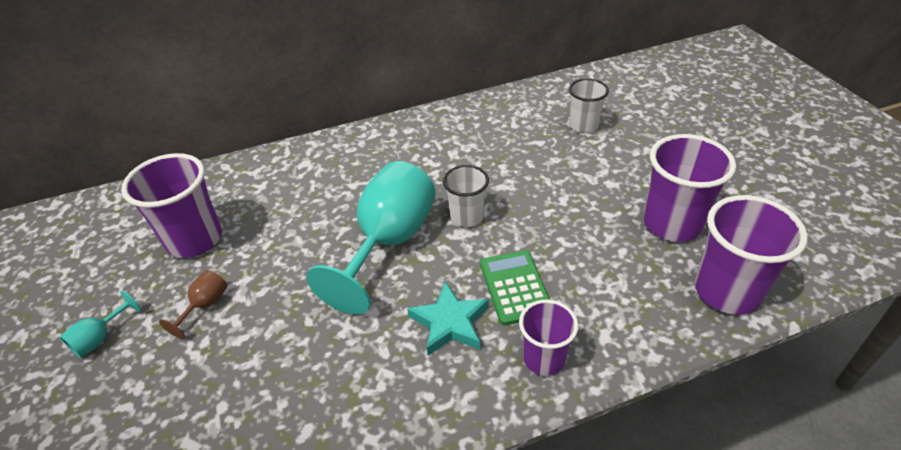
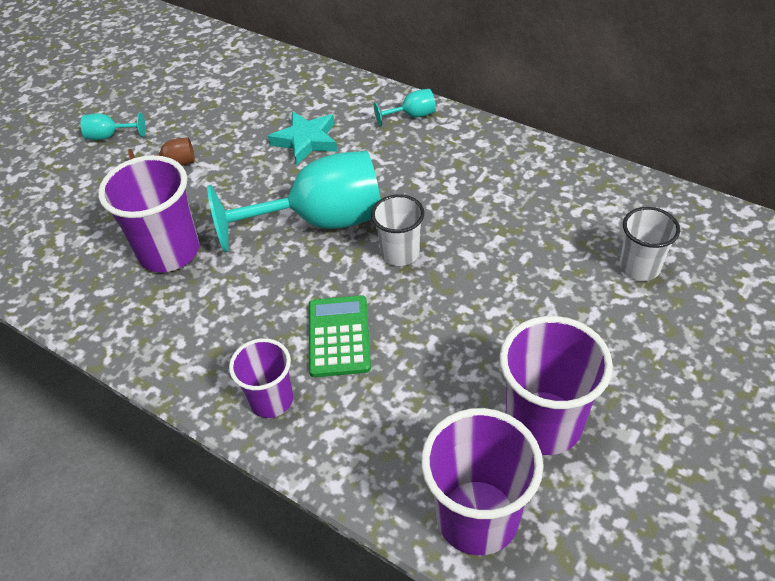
camera: 55 degrees right, 5 degrees up
purple cup [121,153,222,258] -> purple cup moved to [98,155,199,272]
turquoise star [407,282,489,356] -> turquoise star moved to [268,111,338,165]
green calculator [480,250,550,326] -> green calculator turned 45 degrees counterclockwise [309,295,371,377]
none -> turquoise goblet [374,89,436,127]

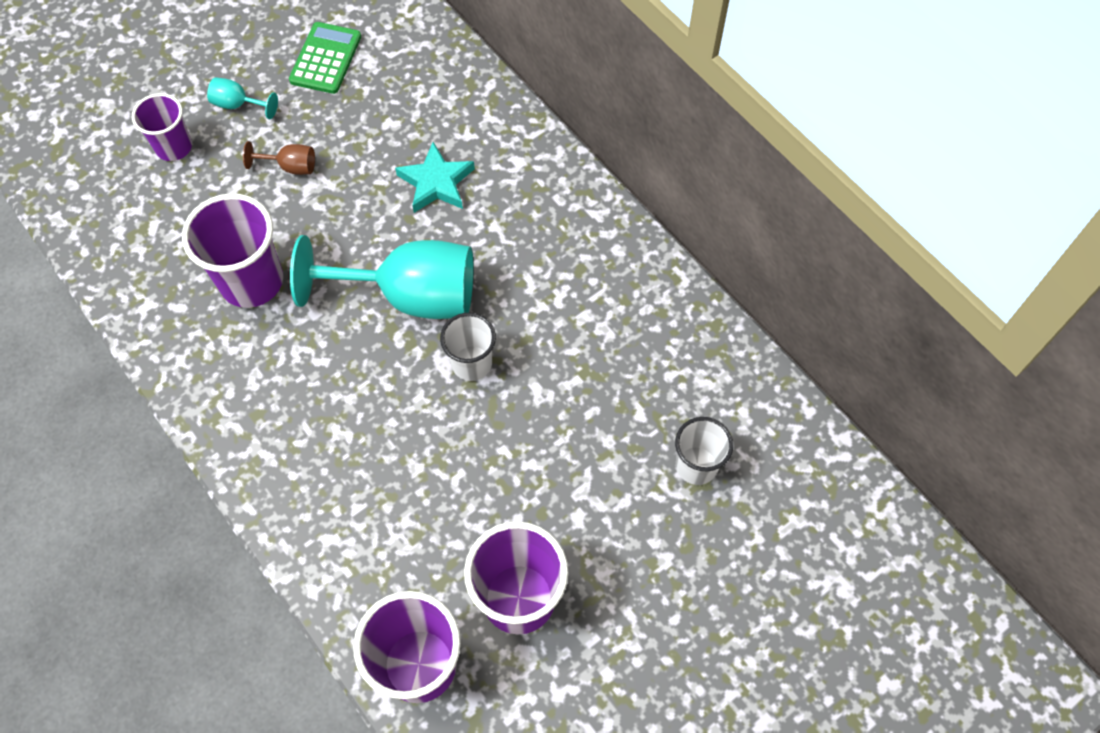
camera: 15 degrees right, 15 degrees up
purple cup [229,338,293,418] -> purple cup moved to [132,93,192,161]
green calculator [309,295,371,377] -> green calculator moved to [289,22,361,94]
turquoise goblet [374,89,436,127] -> none

